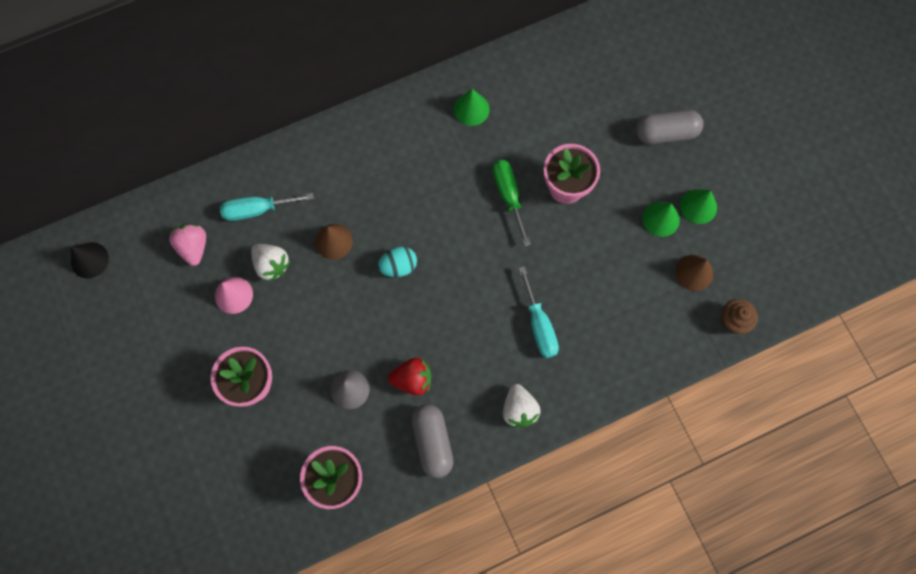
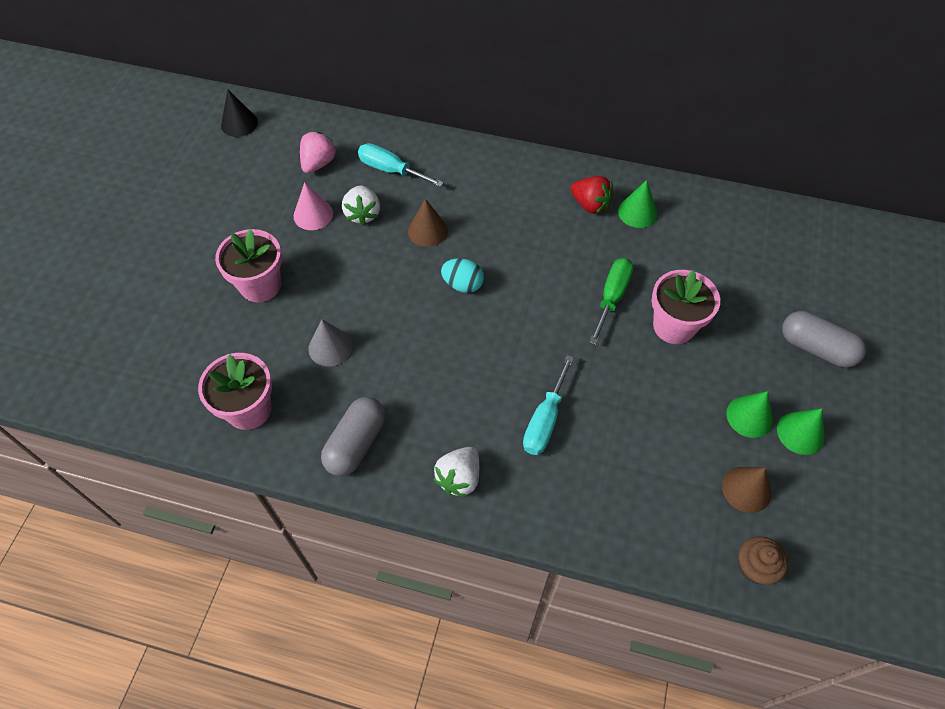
camera: 40 degrees right, 15 degrees down
red strawberry [388,358,432,395] -> red strawberry moved to [571,176,614,214]

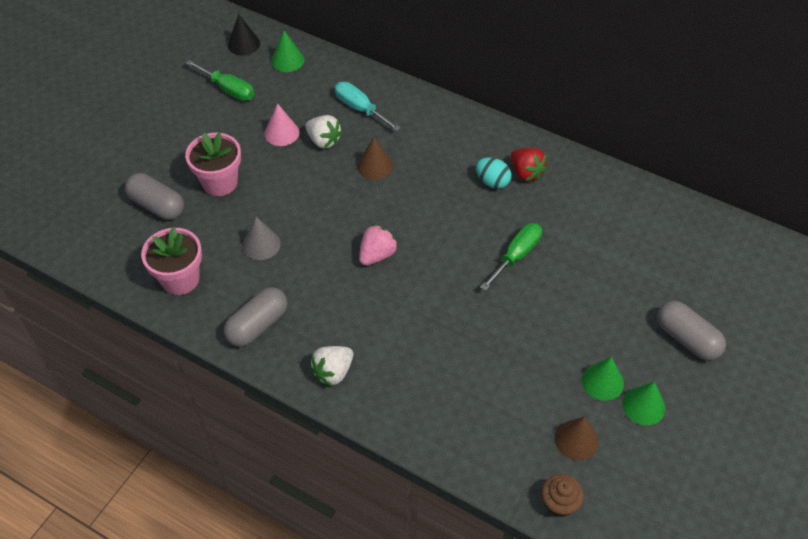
camera: 15 degrees right, 5 degrees down
pink strawberry [300,131,337,174] -> pink strawberry moved to [359,224,398,266]
white strawberry [342,186,380,226] -> white strawberry turned 60 degrees counterclockwise [305,115,342,149]
turquoise egg [441,258,484,293] -> turquoise egg moved to [476,158,512,189]
turquoise screwdriver [523,355,574,455] -> none
green cone [618,180,658,228] -> green cone moved to [271,31,304,72]
pink flower pot [652,270,720,344] -> none
none -> grey capsule [125,173,184,220]
none -> green screwdriver [186,60,254,101]

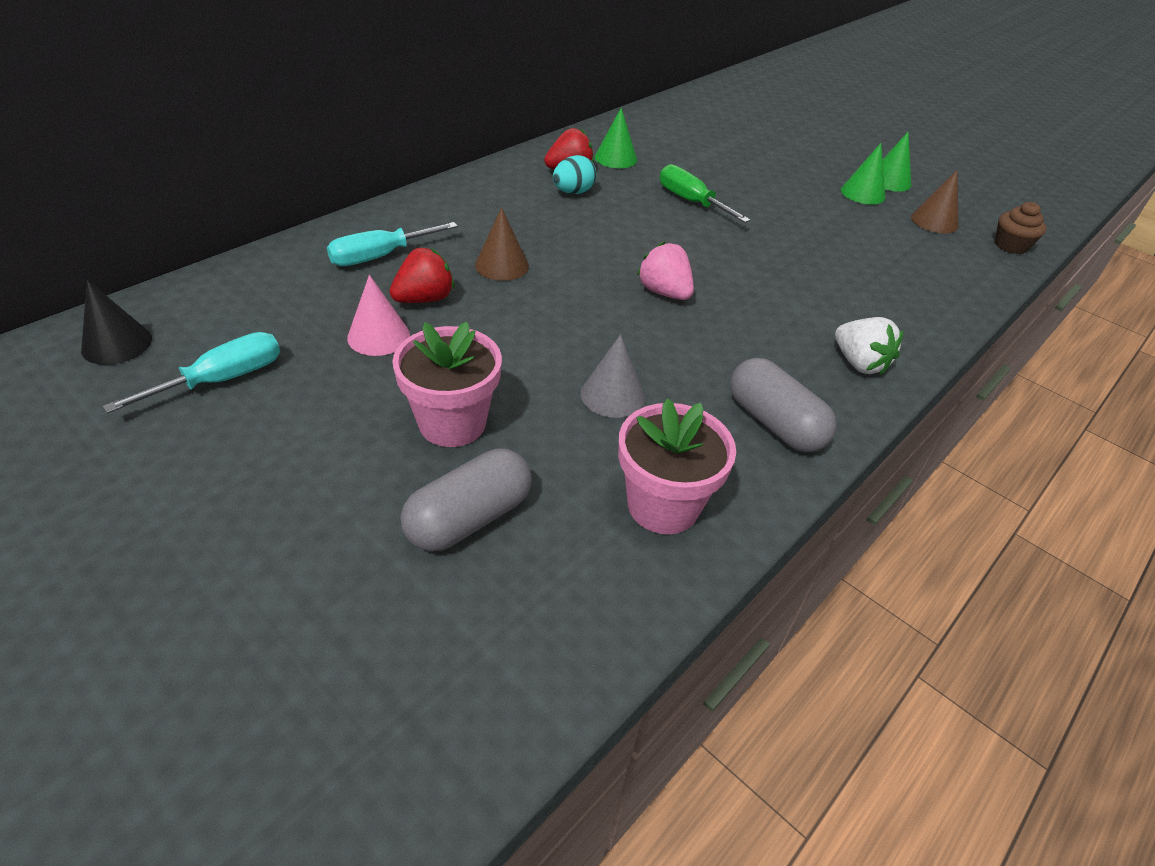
camera: 80 degrees left, 10 degrees down
green screwdriver [186,60,254,101] -> turquoise screwdriver [103,332,280,414]
green cone [271,31,304,72] -> green cone moved to [595,107,637,168]
white strawberry [305,115,342,149] -> red strawberry [389,248,455,303]
grey capsule [657,301,726,361] -> none

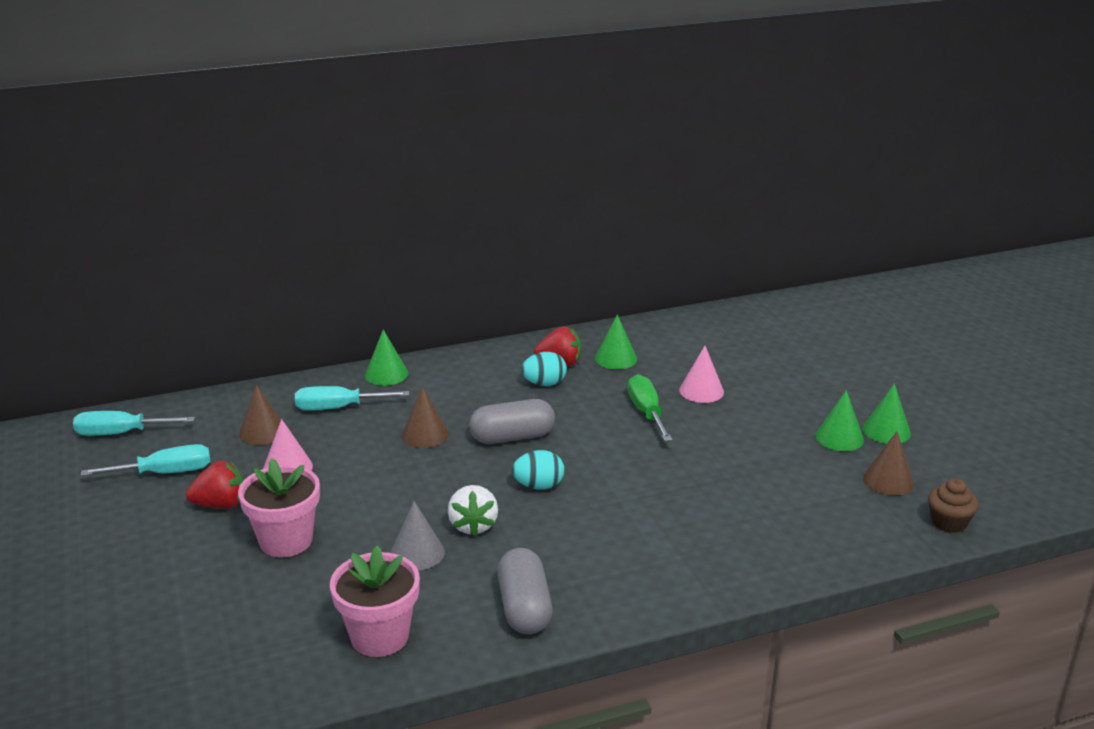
camera: 30 degrees right, 15 degrees down
black cone [81,280,152,365] -> turquoise screwdriver [73,411,195,436]
red strawberry [389,248,455,303] -> red strawberry moved to [186,461,243,509]
grey capsule [401,448,532,551] -> grey capsule moved to [469,399,555,444]
pink strawberry [637,242,694,300] -> turquoise egg [512,450,564,490]
white strawberry [835,317,903,375] -> white strawberry moved to [448,485,498,537]
none -> brown cone [239,384,281,445]
none -> green cone [365,329,408,386]
none -> pink cone [679,346,724,403]

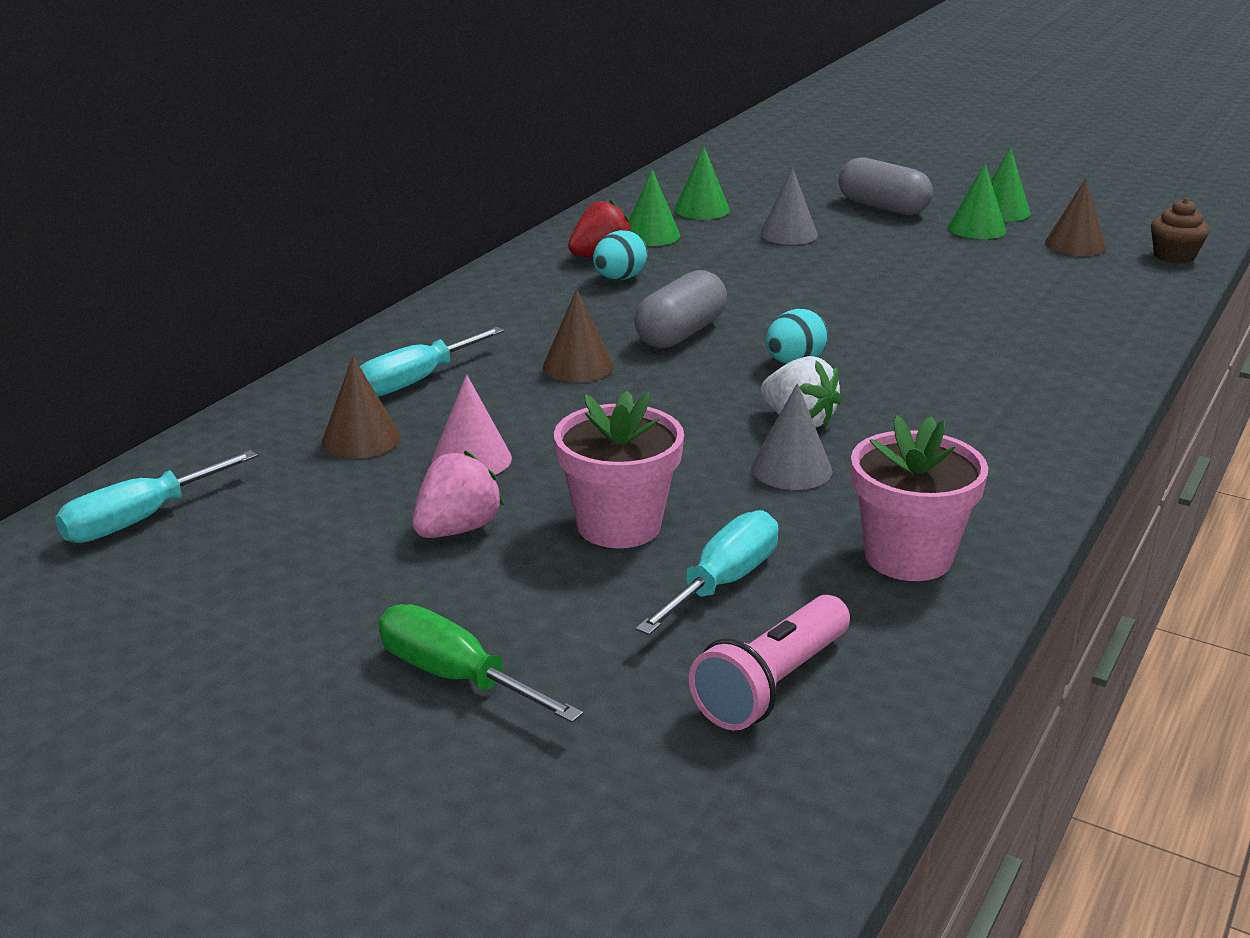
camera: 40 degrees left, 0 degrees up
turquoise screwdriver [81,444,210,476] -> turquoise screwdriver moved to [636,510,779,635]
red strawberry [186,461,243,509] -> pink strawberry [412,451,504,538]
green cone [365,329,408,386] -> green cone moved to [674,146,730,219]
grey capsule [498,548,552,634] -> grey capsule moved to [839,157,933,215]
green screwdriver [628,374,673,441] -> green screwdriver moved to [379,604,583,723]
pink cone [679,346,724,403] -> grey cone [760,168,818,245]
none -> pink flashlight [689,595,850,731]

